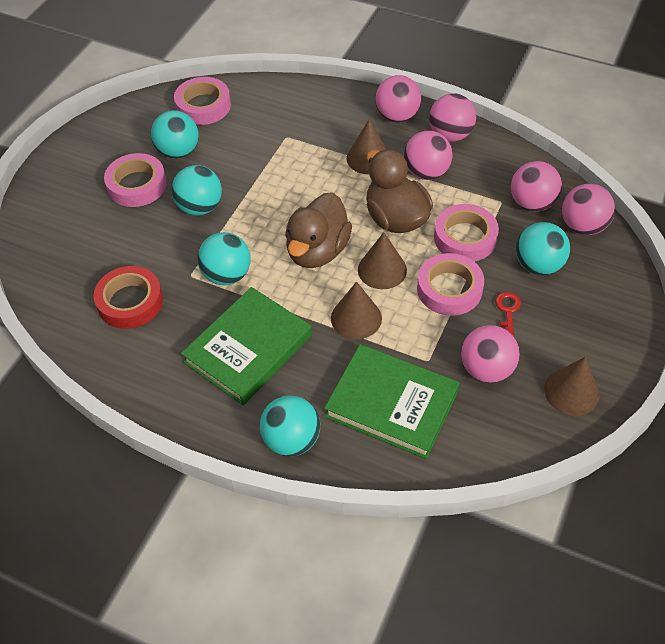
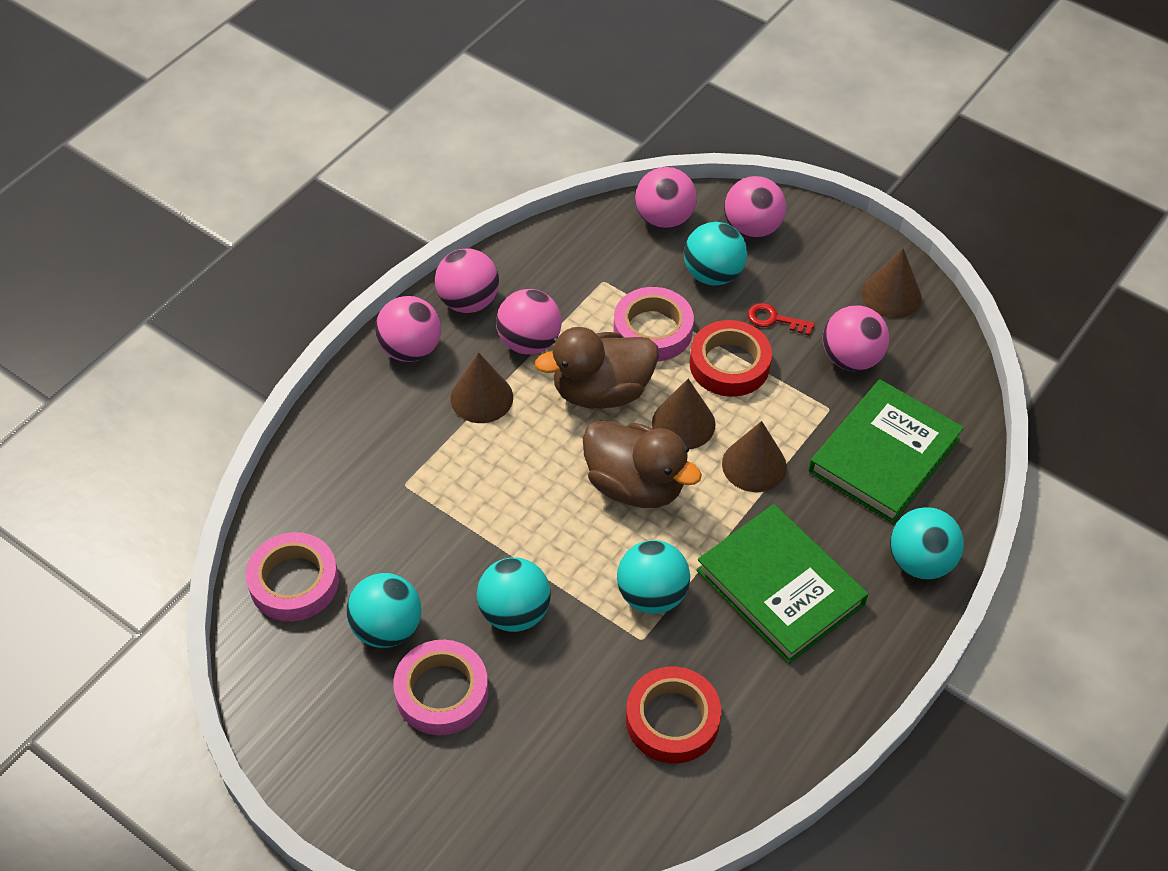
camera: 80 degrees left, 0 degrees up
pink tape [417,253,484,316] -> red tape [690,320,772,397]
pink ball [511,161,562,212] -> pink ball moved to [724,176,786,239]

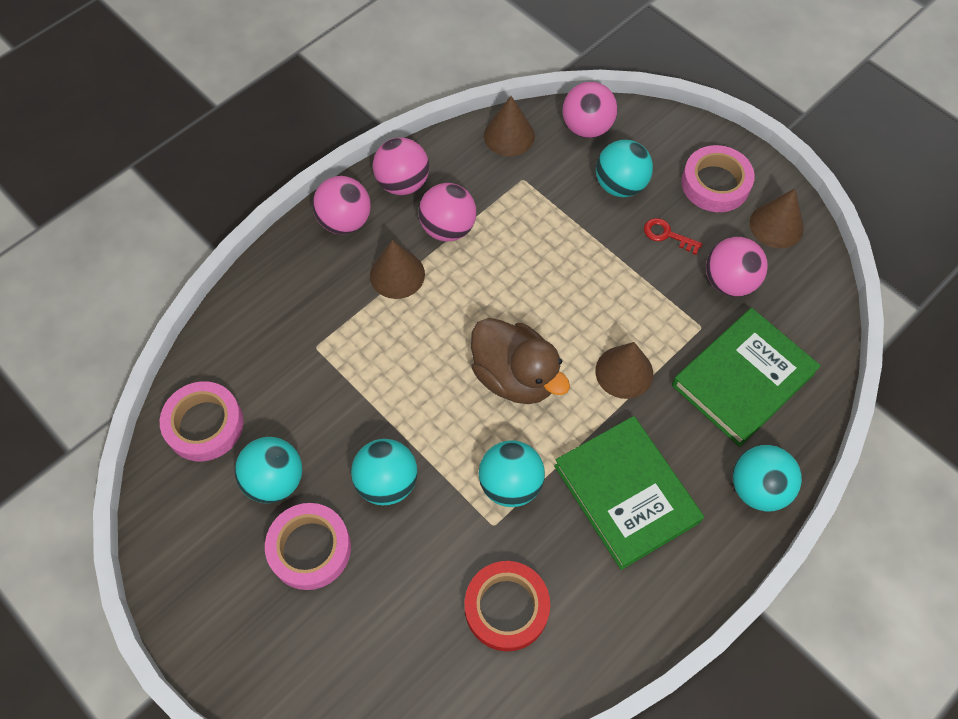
camera: 10 degrees right, 10 degrees up
brown duck [535,327,659,409] -> none
pink tape [614,287,694,362] -> pink tape moved to [682,145,755,212]
brown cone [652,379,716,449] -> brown cone moved to [484,96,535,156]
red tape [690,320,772,397] -> none
pink ball [724,176,786,239] -> none

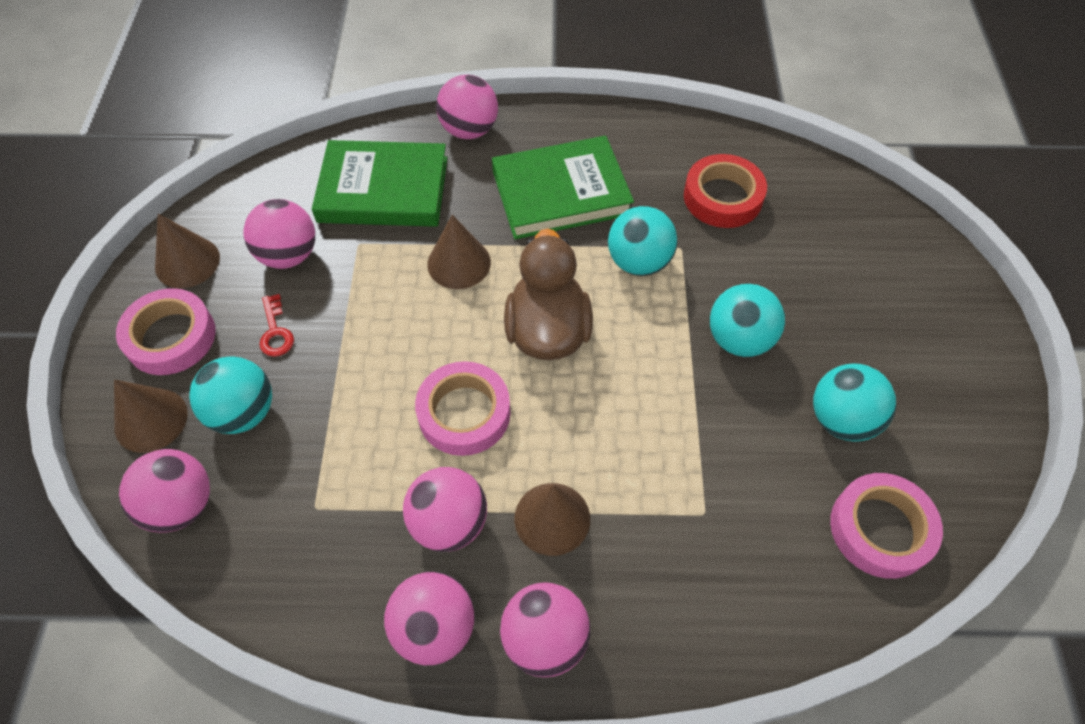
camera: 135 degrees left, 5 degrees down
pink tape [265,503,351,590] -> pink tape moved to [415,361,511,456]
brown cone [484,96,535,156] -> brown cone moved to [114,380,188,453]
green book [554,416,704,570] -> green book turned 60 degrees clockwise [492,136,634,239]
turquoise ball [732,445,802,511] -> pink ball [436,75,498,139]

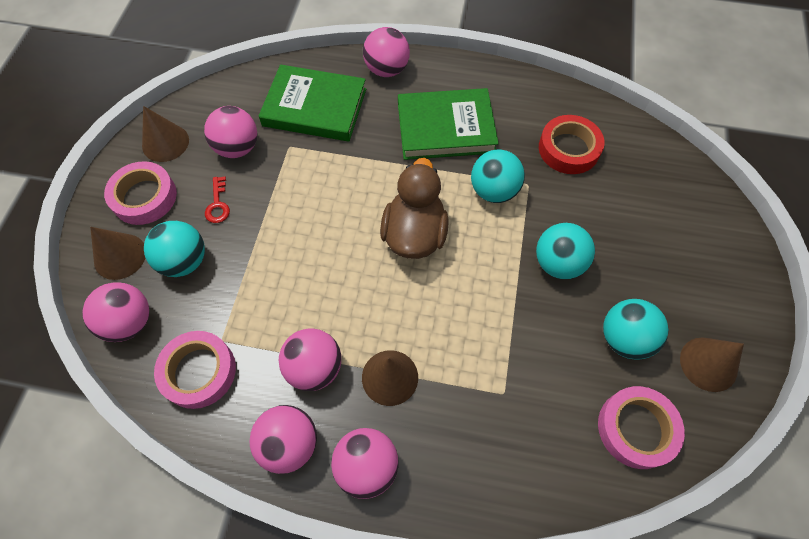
camera: 10 degrees right, 5 degrees up
pink tape [415,361,511,456] -> pink tape moved to [154,331,236,409]
brown cone [427,215,491,289] -> brown cone moved to [680,338,744,392]

